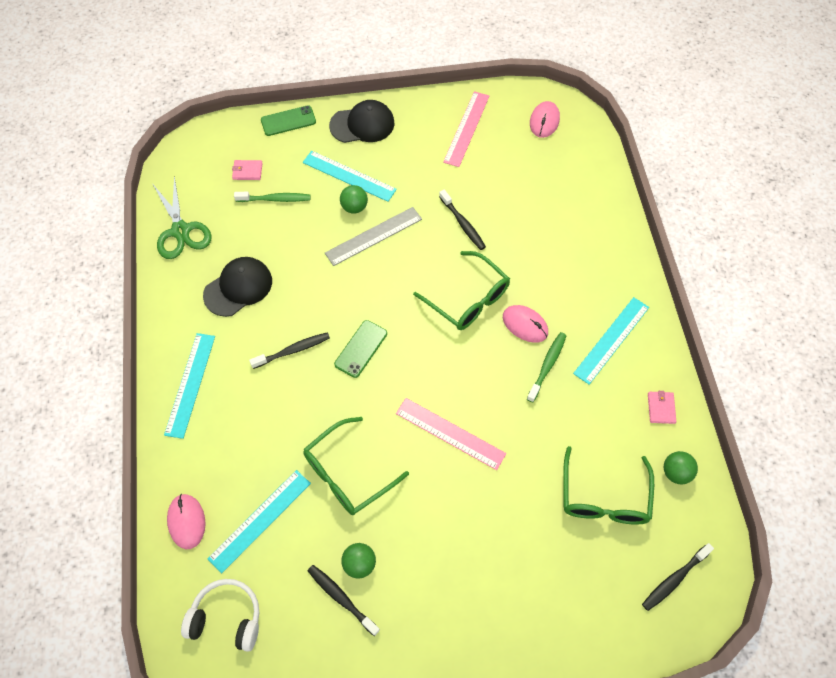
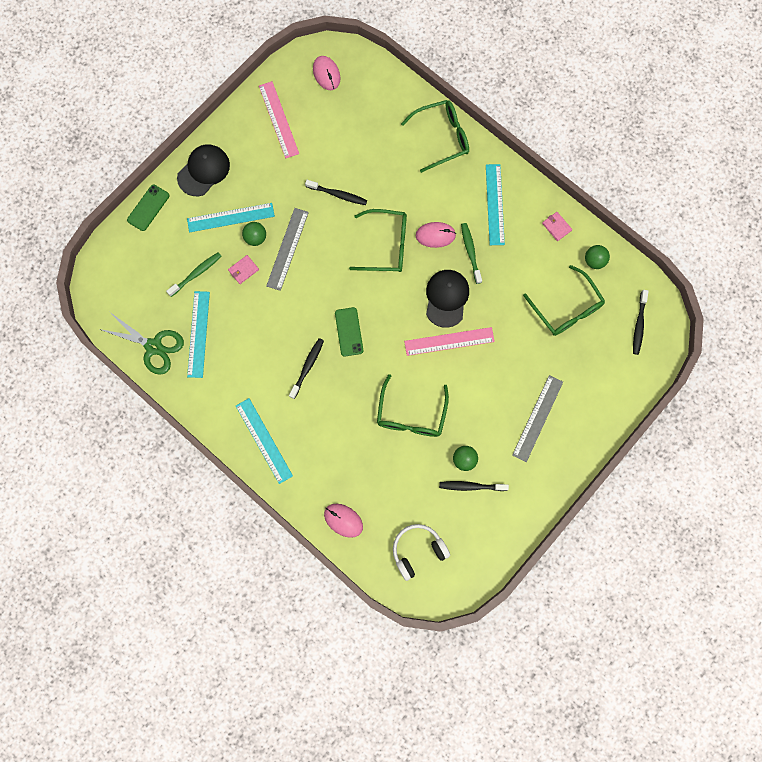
camera: 40 degrees left, 15 degrees up
black cap [203,257,272,317] -> black cap moved to [426,270,469,328]
turquoise ruler [207,470,311,573] -> turquoise ruler moved to [187,291,210,378]
pink wallet [232,160,263,180] -> pink wallet moved to [228,255,259,284]
none -> green glasses [401,100,469,173]
none -> grey ruler [512,375,563,462]

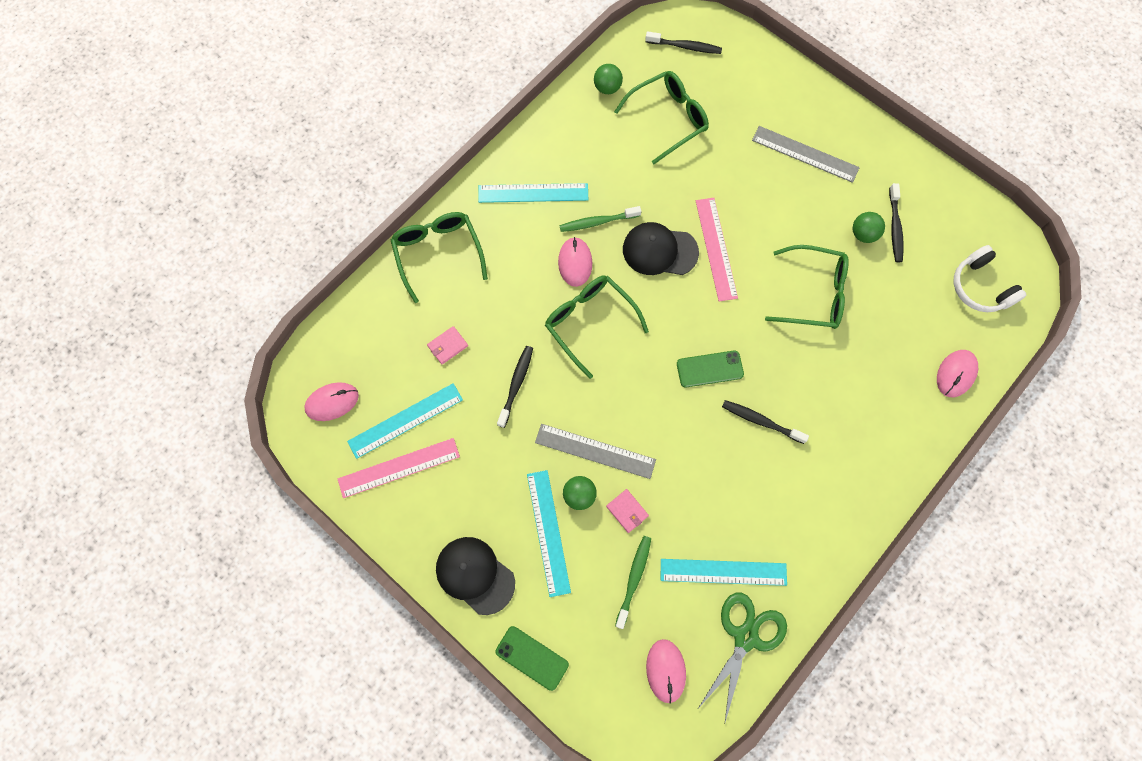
camera: 90 degrees left, 5 degrees down
green toothbrush [166,252,222,297] -> green toothbrush turned 60 degrees clockwise [615,536,651,629]
turquoise ruler [236,398,293,484] -> turquoise ruler moved to [347,383,463,459]
green glasses [349,209,407,272] -> green glasses turned 45 degrees counterclockwise [545,275,649,379]
pink wallet [542,212,572,241] -> pink wallet moved to [427,326,468,364]
none -> pink mouse [646,639,686,704]

